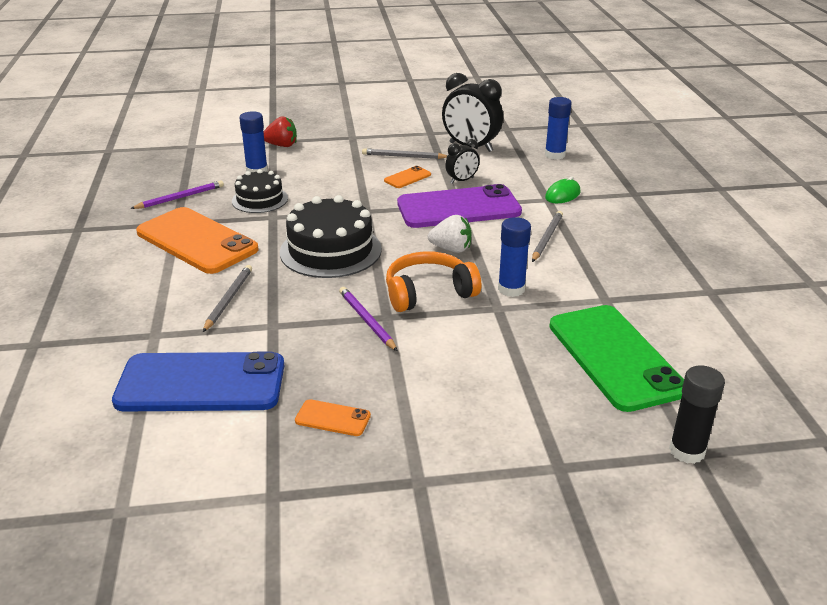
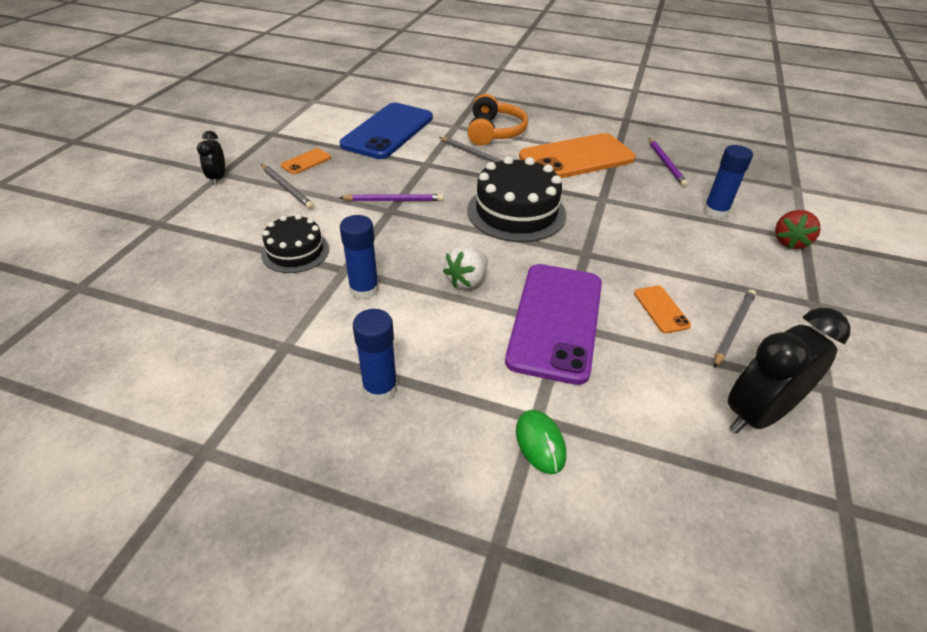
camera: 115 degrees right, 10 degrees up
black cake [232,169,288,213] -> black cake moved to [261,214,329,273]
orange headphones [386,251,481,312] -> orange headphones moved to [468,94,528,146]
black clock [445,139,480,184] -> black clock moved to [197,131,225,185]
grey pencil [532,211,563,262] -> grey pencil moved to [261,164,314,209]
blue glue stick [545,97,572,160] -> blue glue stick moved to [353,309,398,402]
green phone [549,305,684,412] -> none
black glue stick [669,366,725,464] -> none

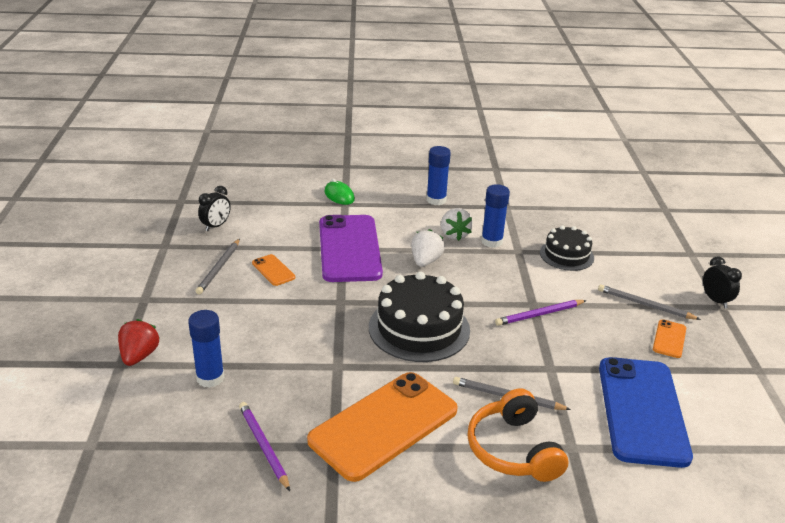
camera: 160 degrees right, 10 degrees down
black clock [728,308,851,433] -> black clock [198,186,231,231], size x0.54
none -> white strawberry [441,208,473,241]

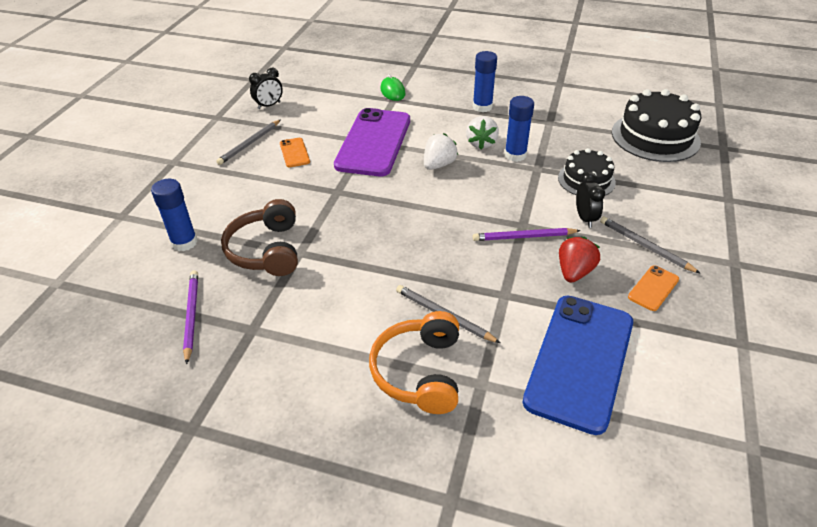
camera: 20 degrees right, 10 degrees up
red strawberry [118,319,160,366] -> red strawberry moved to [559,237,600,283]
orange phone [307,372,458,482] -> none
black cake [369,271,470,362] -> black cake moved to [612,89,701,162]
black clock [703,257,742,308] -> black clock moved to [576,172,605,228]
none -> brown headphones [221,199,298,276]

